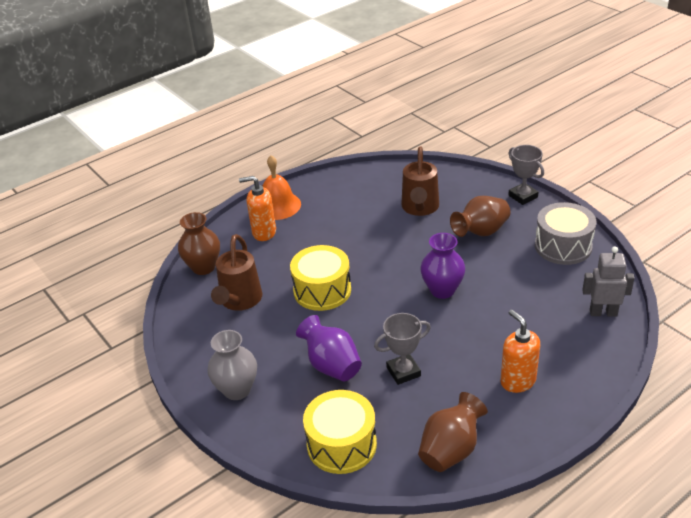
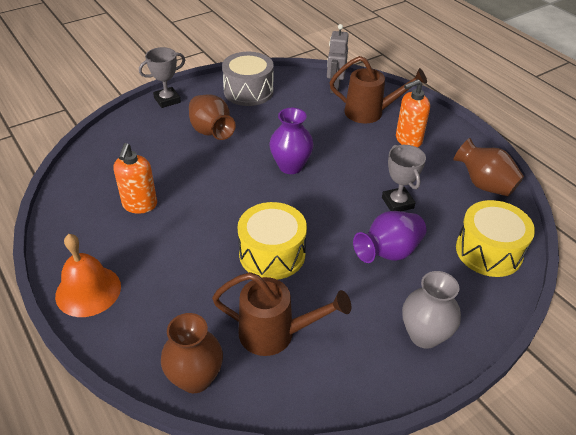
camera: 90 degrees left, 5 degrees up
orange soap dispenser [239,176,276,241] -> orange soap dispenser moved to [113,143,157,214]
brown watering can [401,146,439,216] -> brown watering can moved to [330,56,427,123]

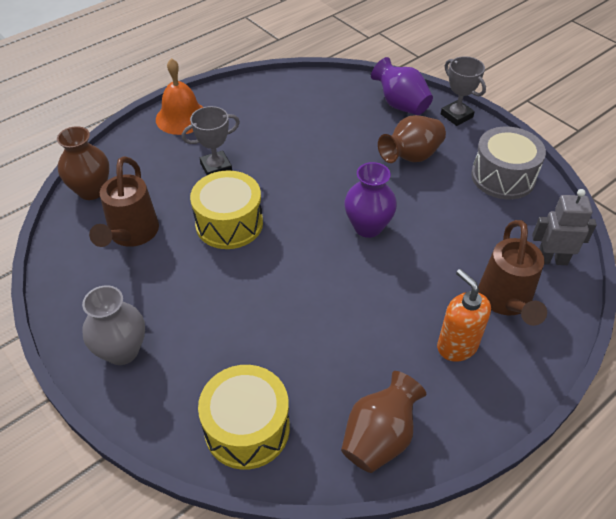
camera: 85 degrees right, 5 degrees up
orange soap dispenser [113,143,157,214] -> none
purple vase [353,211,426,263] -> purple vase moved to [371,57,433,115]
grey trophy [382,145,426,211] -> grey trophy moved to [182,106,240,175]

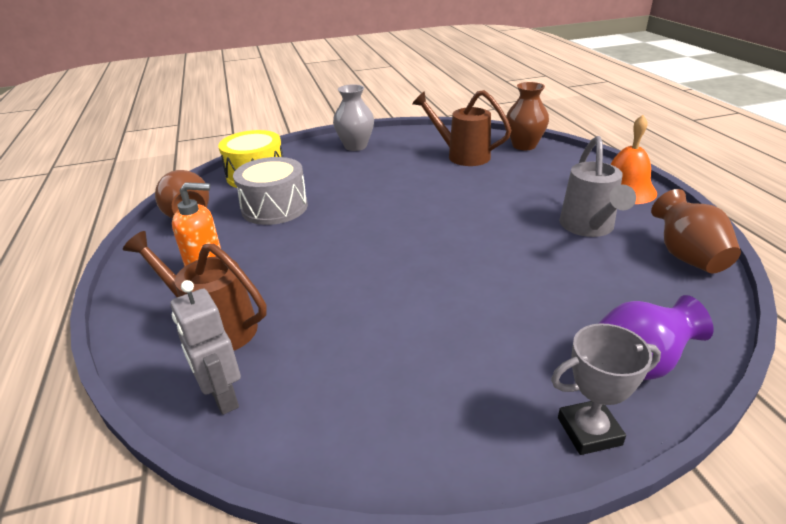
camera: 115 degrees right, 15 degrees down
grey trophy [182,106,240,175] -> none
yellow drum [190,170,263,249] -> none
purple vase [344,162,397,238] -> none
brown vase [378,115,446,163] -> brown vase moved to [651,189,741,273]
grey drum [471,127,546,200] -> grey drum moved to [233,157,308,225]
grey robot [532,189,597,265] -> grey robot turned 120 degrees clockwise [170,280,241,415]
none -> grey watering can [559,136,636,237]

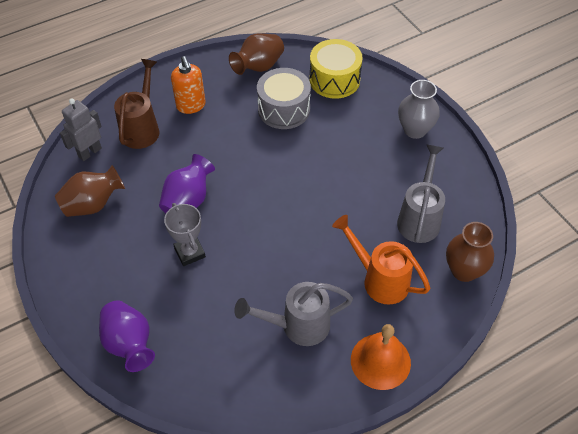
camera: 75 degrees right, 20 degrees up
brown watering can [412,90,512,166] -> grey watering can [397,145,445,243]
grey trophy [551,323,661,455] -> grey trophy moved to [164,203,206,266]
brown vase [651,189,741,273] -> brown vase moved to [55,165,125,217]
none -> purple vase [159,154,215,213]
none -> orange watering can [332,215,430,305]

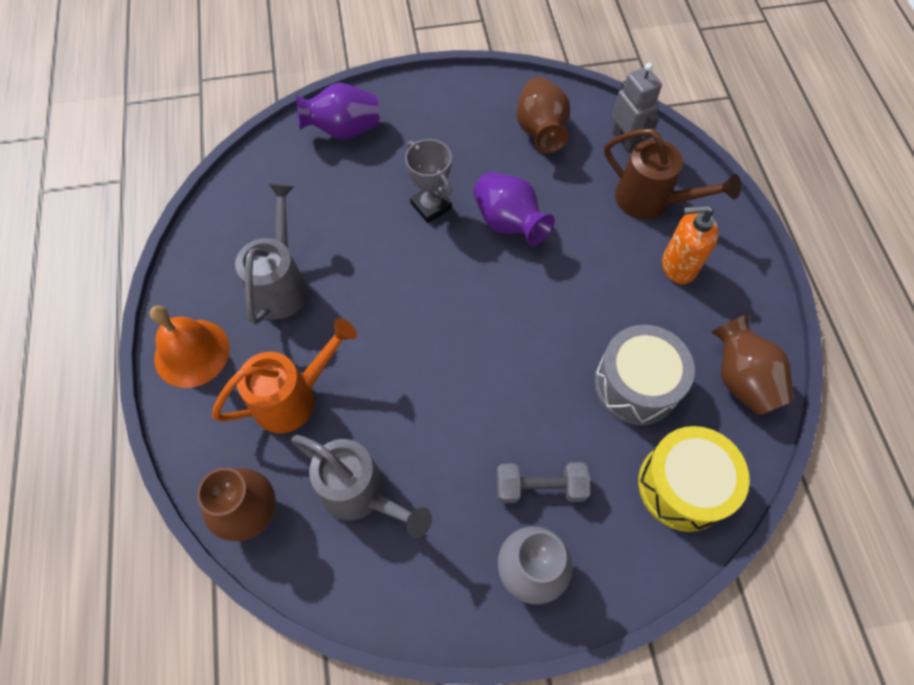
camera: 110 degrees right, 10 degrees up
grey trophy [164,203,206,266] -> grey trophy turned 60 degrees clockwise [405,139,452,223]
none -> grey dumbbell [497,462,590,503]

